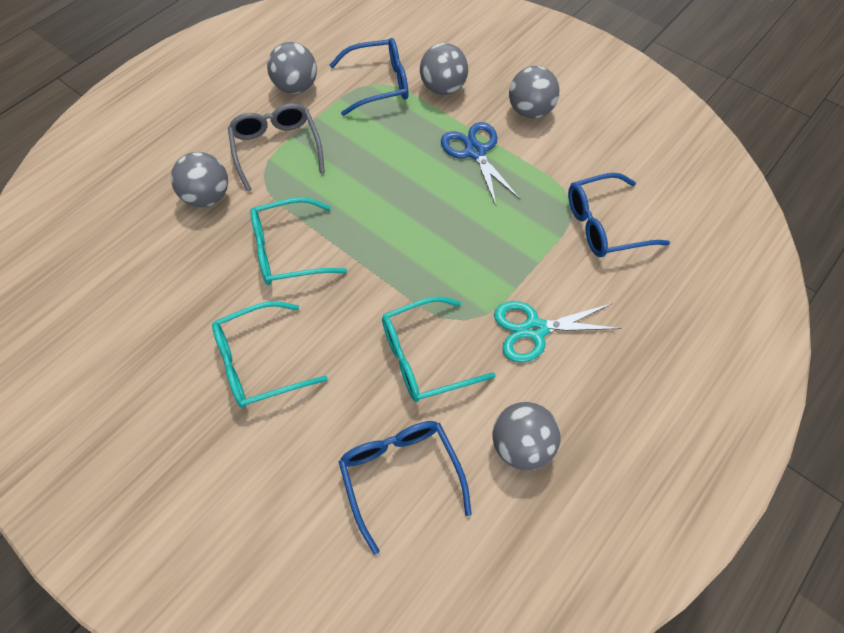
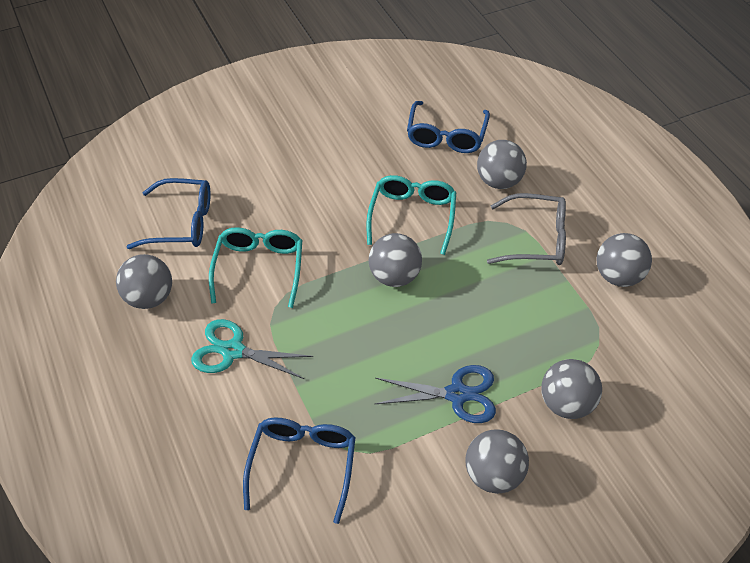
camera: 115 degrees right, 10 degrees down
turquoise glasses [212,301,328,408] -> none
blue glasses [329,38,408,116] -> blue glasses moved to [407,101,490,153]
turquoise scissors [494,301,622,363] -> turquoise scissors turned 90 degrees counterclockwise [191,319,313,379]
none -> grey ball [369,233,422,287]

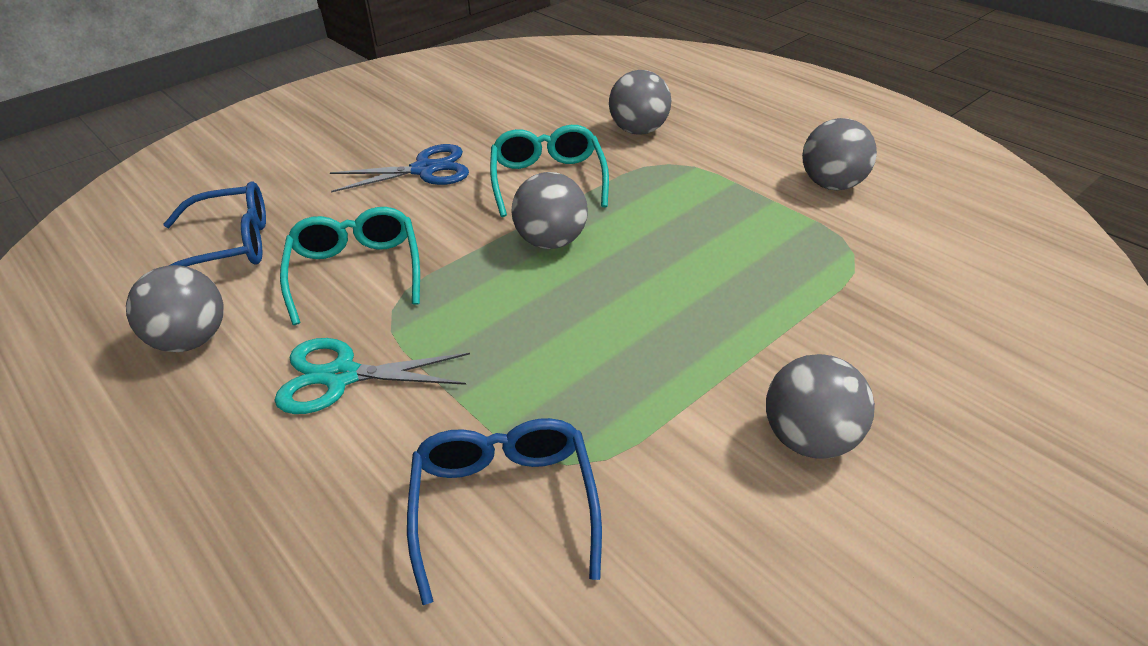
camera: 15 degrees left, 10 degrees down
blue scissors [375,365,496,423] -> blue scissors moved to [330,144,469,192]
blue glasses [407,101,490,153] -> none
grey glasses [487,193,566,265] -> none
grey ball [541,359,602,419] -> none

